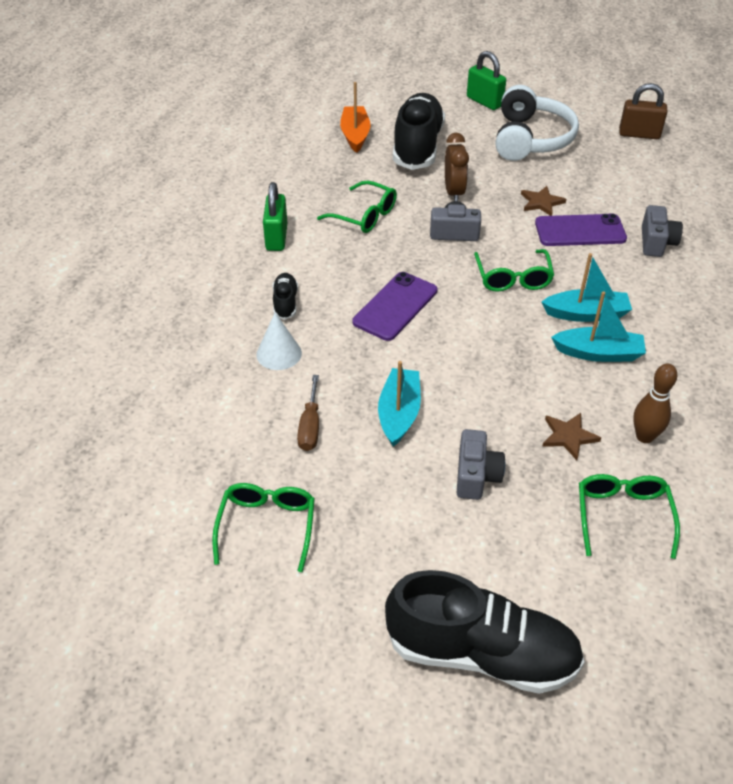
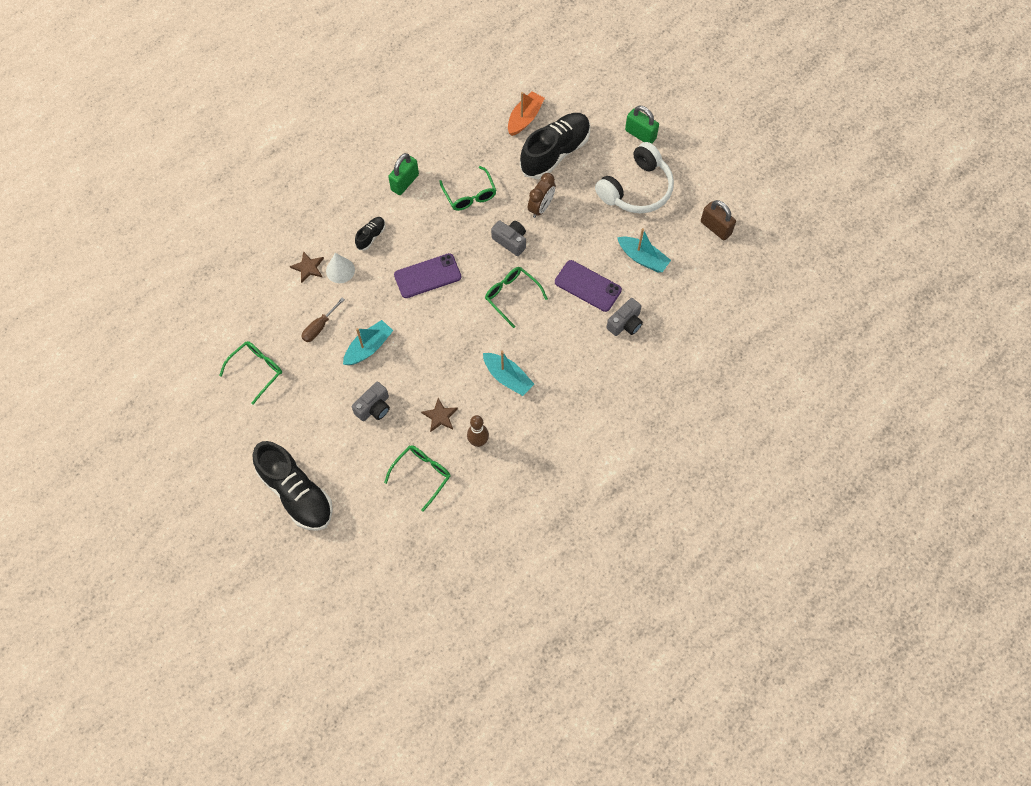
camera: 35 degrees right, 20 degrees up
green padlock [467,51,506,110] -> green padlock turned 45 degrees counterclockwise [625,106,659,144]
green glasses [474,249,554,292] -> green glasses turned 105 degrees clockwise [485,267,548,328]
brown star [521,186,566,216] -> brown star moved to [290,251,324,283]
turquoise boat [541,253,632,322] -> turquoise boat moved to [617,228,671,272]

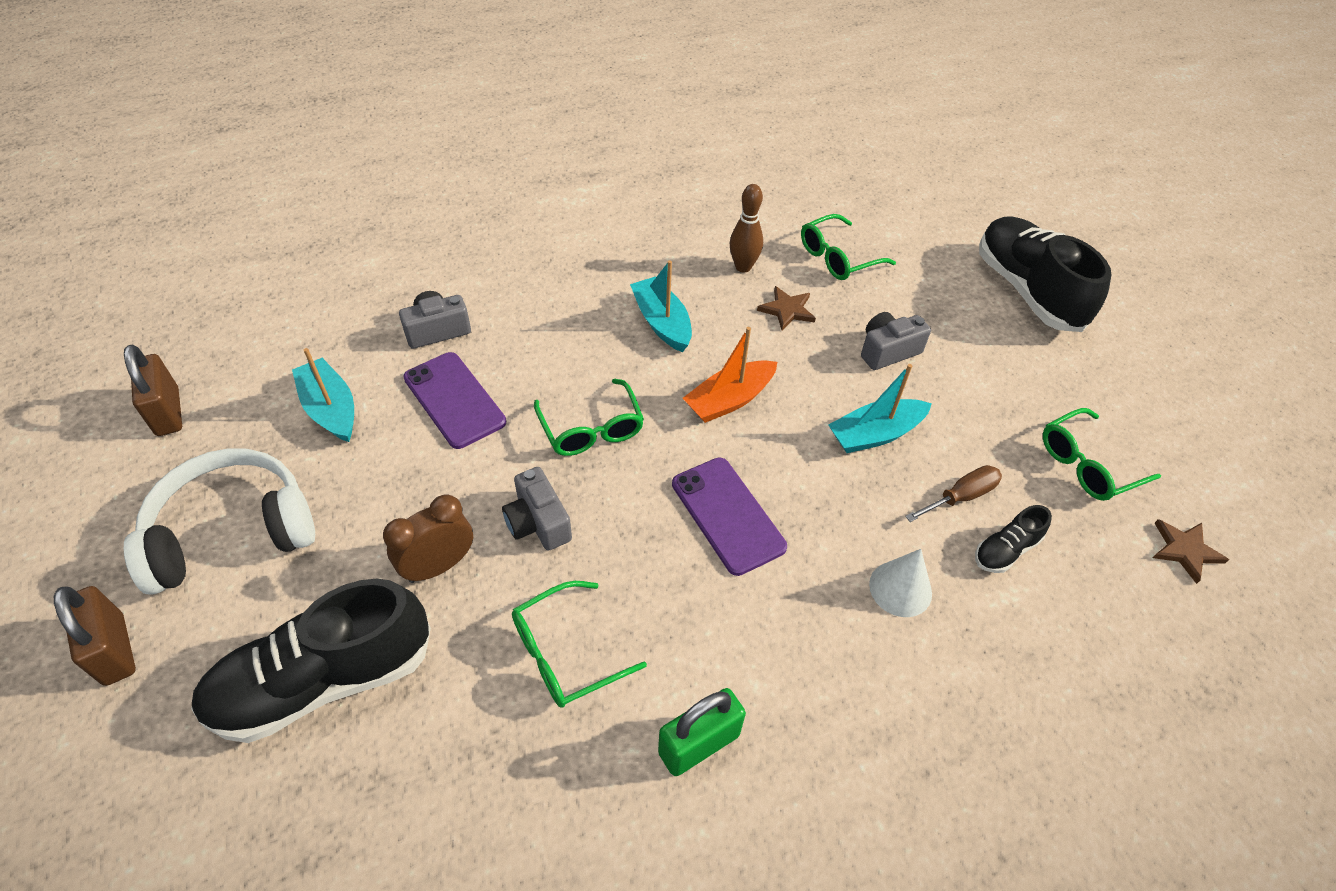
camera: 160 degrees left, 15 degrees down
brown star [290,251,324,283] -> brown star moved to [1153,519,1229,584]
black shoe [355,217,385,250] -> black shoe moved to [975,505,1052,573]
purple phone [394,253,461,298] -> purple phone turned 60 degrees clockwise [672,457,787,576]
green glasses [439,166,496,211] -> green glasses turned 120 degrees counterclockwise [512,581,647,708]
orange boat [508,91,545,136] -> orange boat moved to [683,327,777,423]
green padlock [625,106,659,144] -> brown padlock [54,586,136,686]

